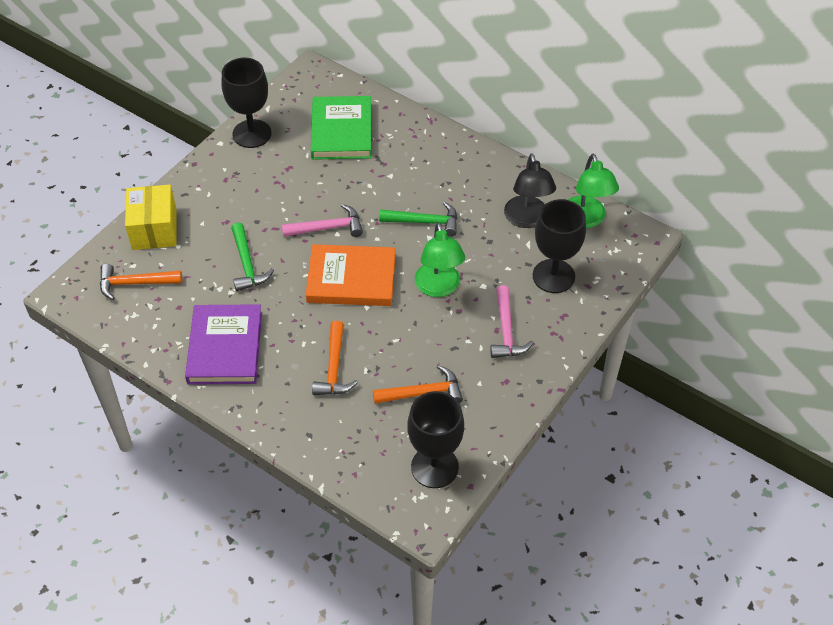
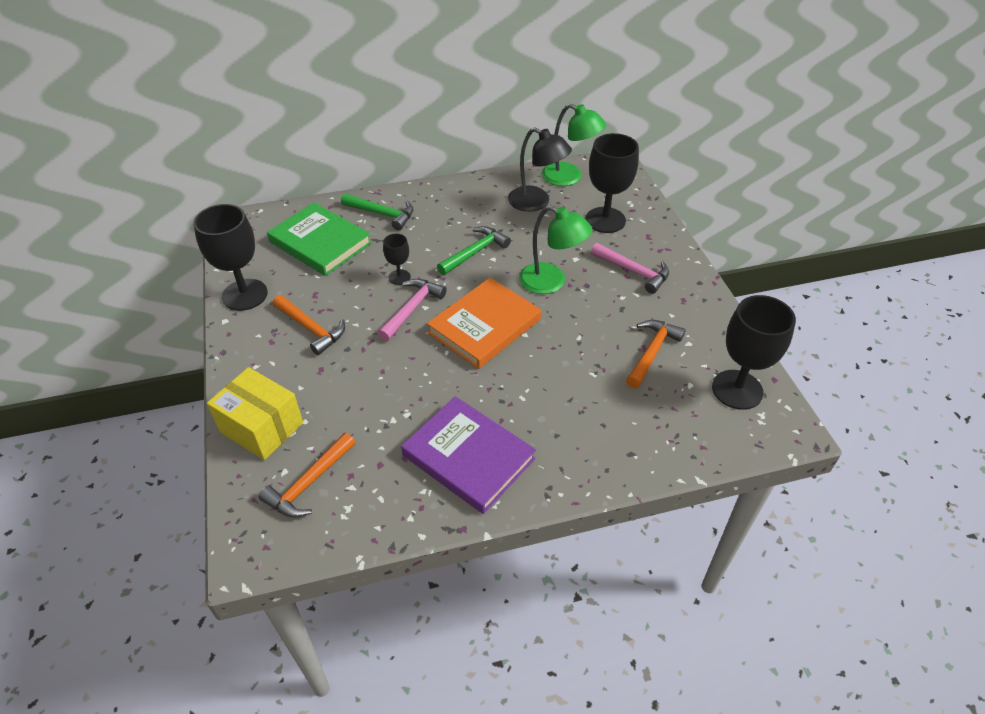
camera: 50 degrees left, 5 degrees down
green hammer [231,223,274,291] -> green hammer moved to [341,193,413,231]
orange hammer [312,321,358,395] -> orange hammer moved to [273,295,345,355]
none -> black goblet [383,234,411,285]

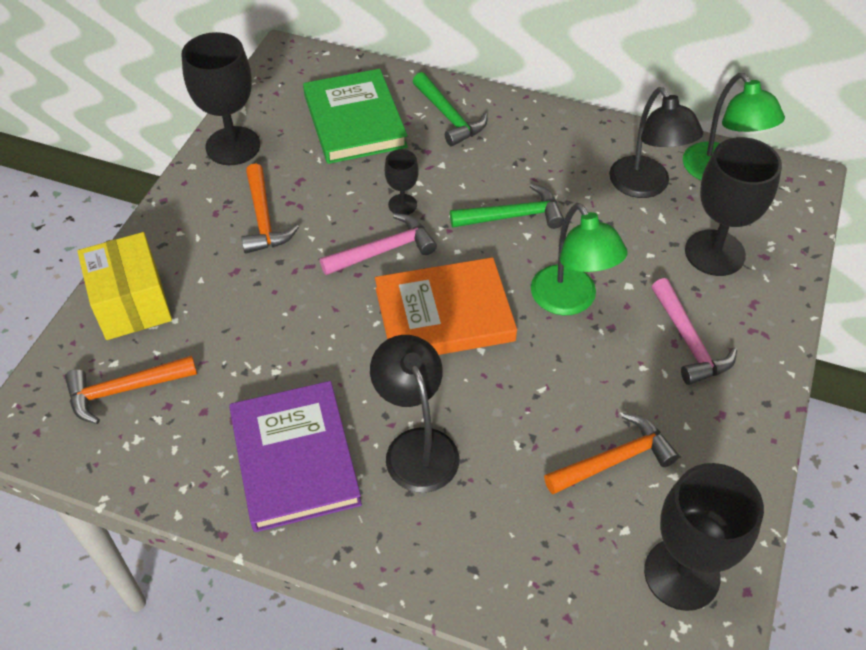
camera: 35 degrees right, 5 degrees up
none -> black lamp [370,335,459,493]

